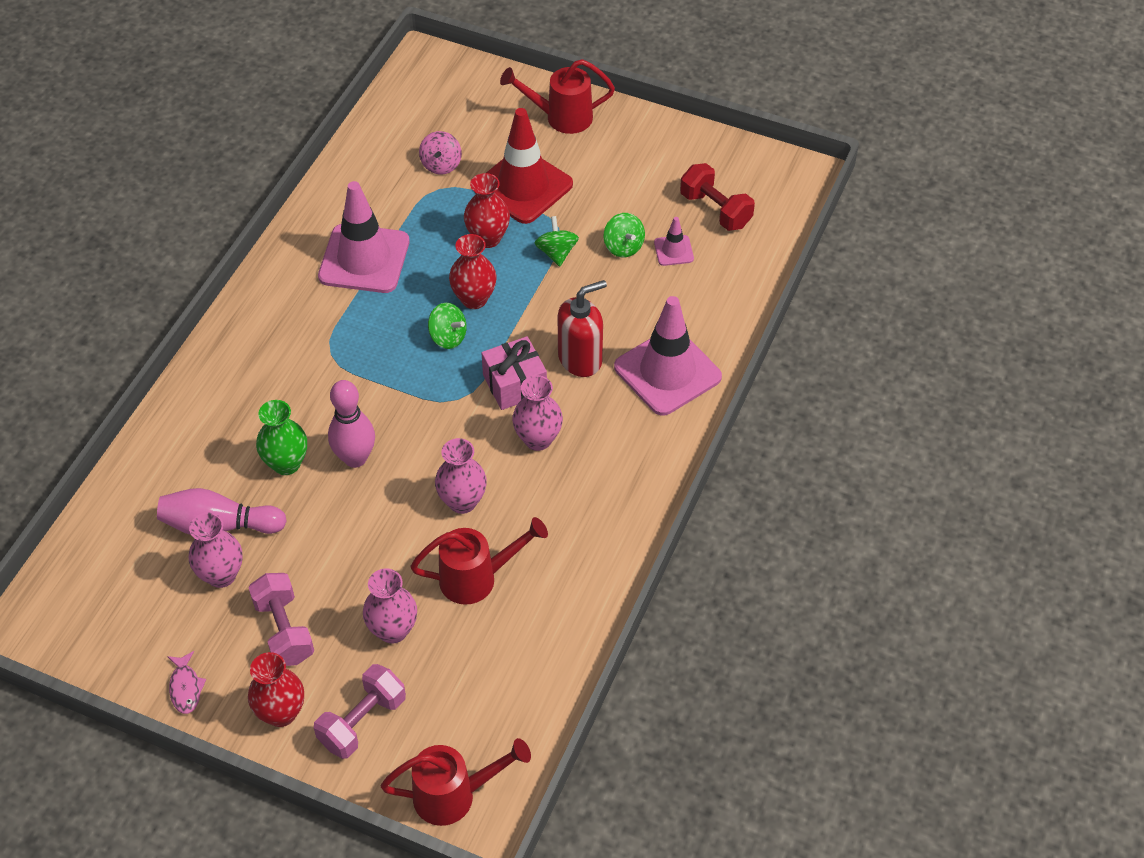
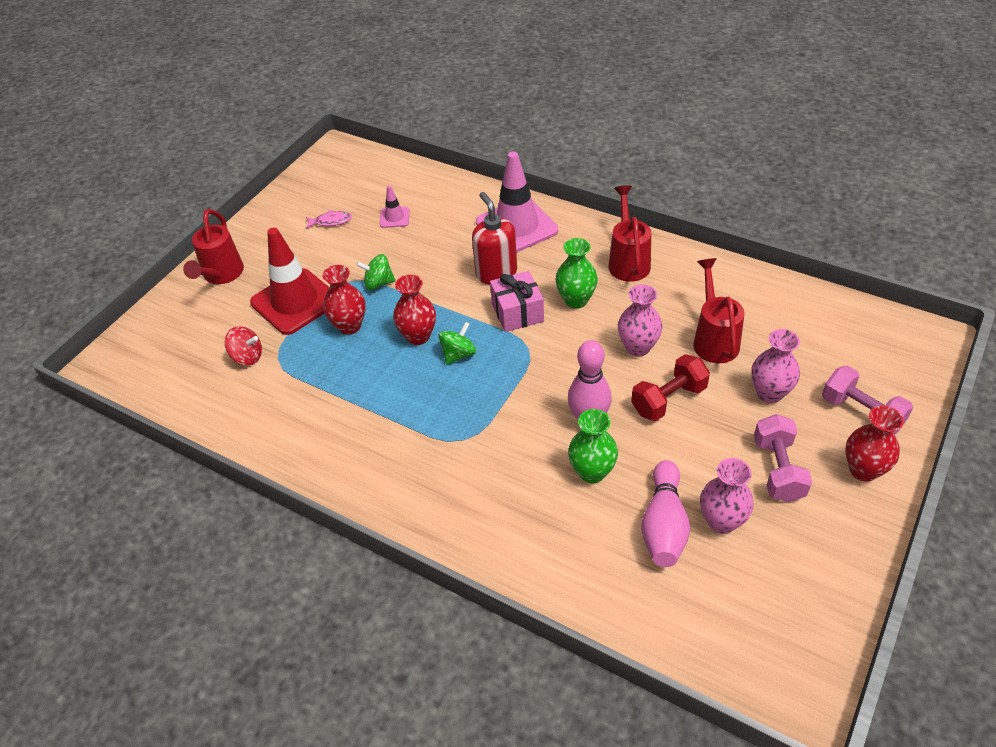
camera: 80 degrees left, 5 degrees down
pink fish [167,651,206,714] -> pink fish moved to [305,210,352,229]
pink dumbbell [248,573,314,666] -> pink dumbbell turned 75 degrees counterclockwise [754,414,812,502]
pink traffic cone [318,181,410,293] -> none
red watering can [381,738,531,826] -> red watering can moved to [608,185,651,282]
pink spinning top [419,131,462,174] -> red spinning top [225,326,262,365]
pink vase [512,375,563,451] -> green vase [555,238,598,309]
green spinning top [604,213,645,257] -> none
red dumbbell [680,163,755,231] -> red dumbbell moved to [631,354,710,421]

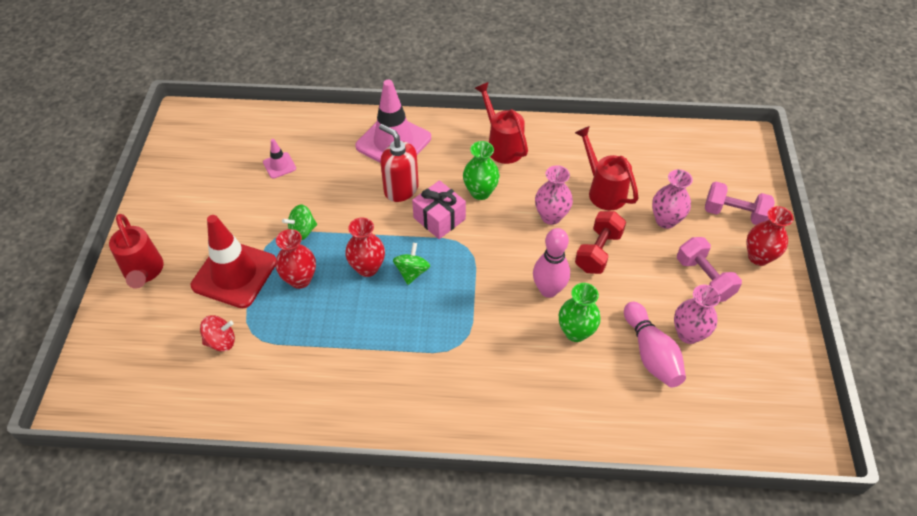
camera: 30 degrees left, 5 degrees up
pink fish [305,210,352,229] -> none

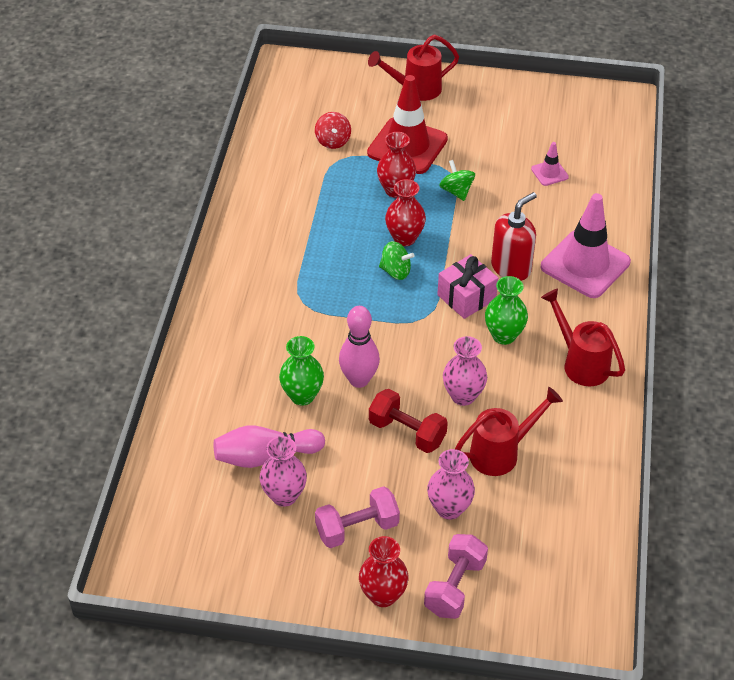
camera: 95 degrees right, 5 degrees down
red watering can [475,82,528,164] -> red watering can turned 105 degrees counterclockwise [541,288,625,386]

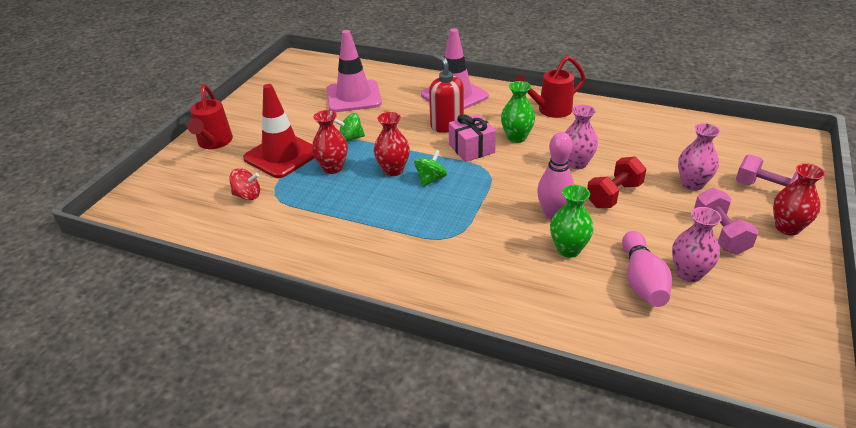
camera: 75 degrees left, 10 degrees down
red watering can [455,387,563,476] -> none
pink traffic cone [531,142,569,186] -> pink traffic cone [326,30,382,112], size x2.21

